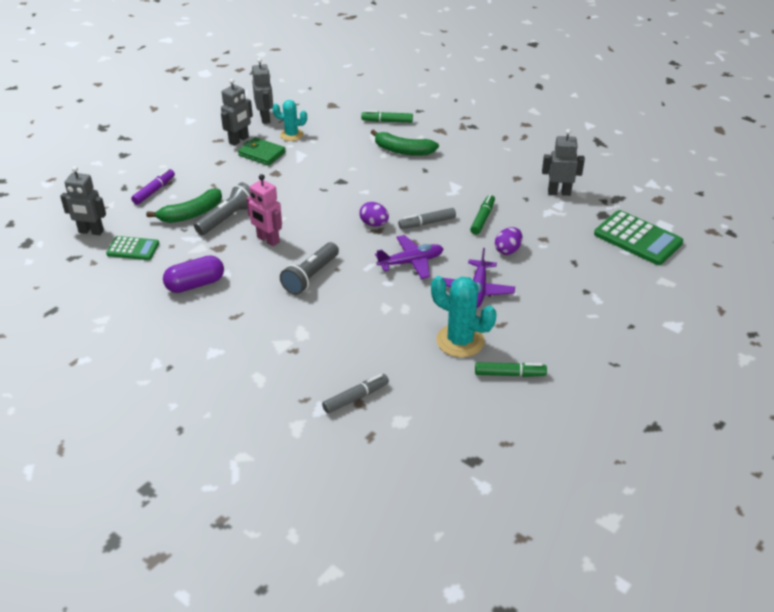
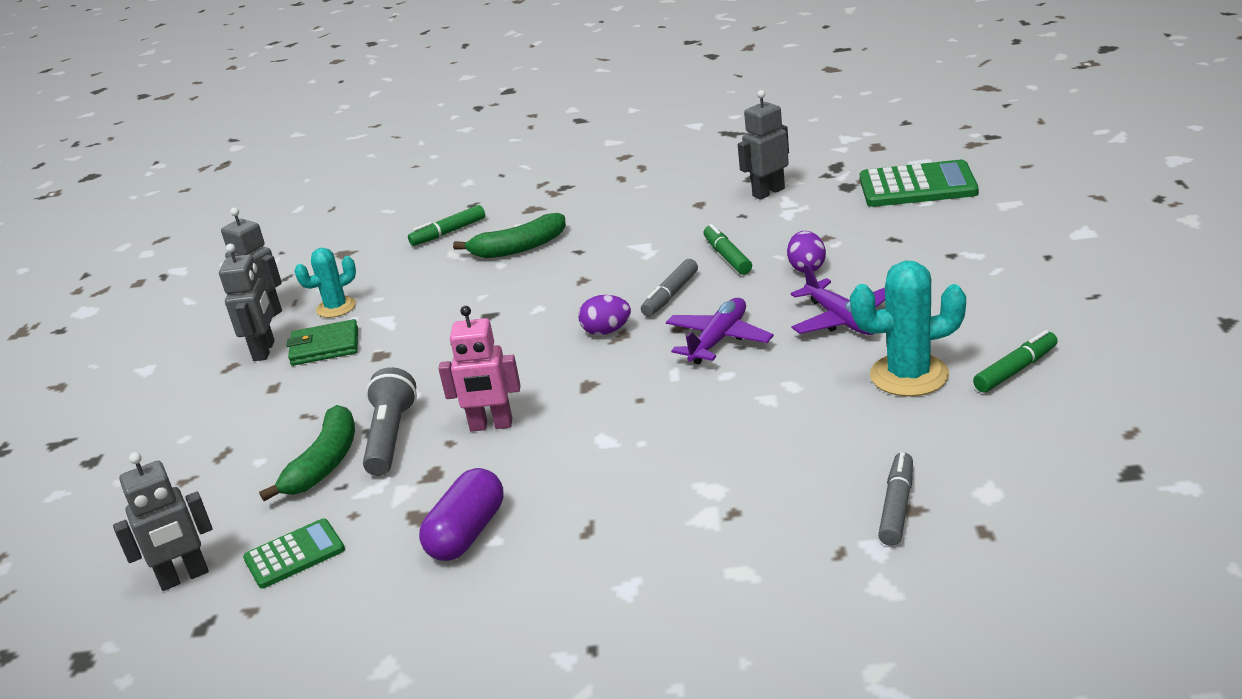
camera: 35 degrees left, 10 degrees down
purple marker [131,169,175,205] -> none
grey flashlight [280,242,339,295] -> none

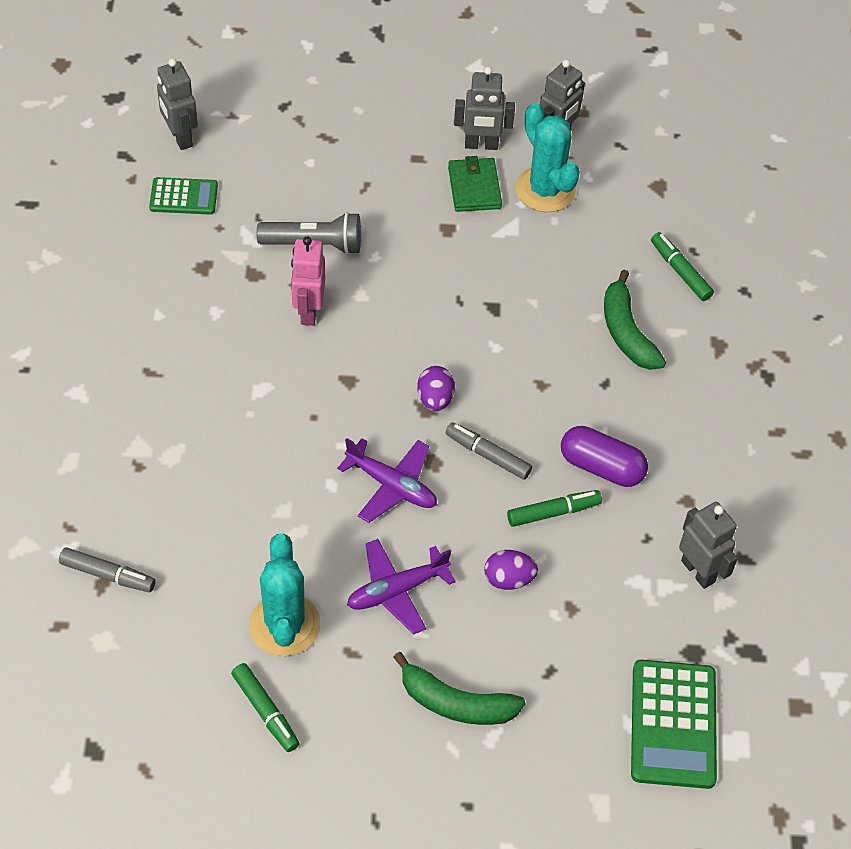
camera: 85 degrees right, 25 degrees up
green calculator [243,518,345,588] -> green calculator turned 60 degrees counterclockwise [149,177,218,215]
green banana [259,405,355,501] -> green banana moved to [394,652,525,725]
turquoise cactus [294,248,356,318] -> turquoise cactus [516,103,580,212], size x1.58
purple capsule [419,468,503,561] -> purple capsule moved to [561,426,648,487]

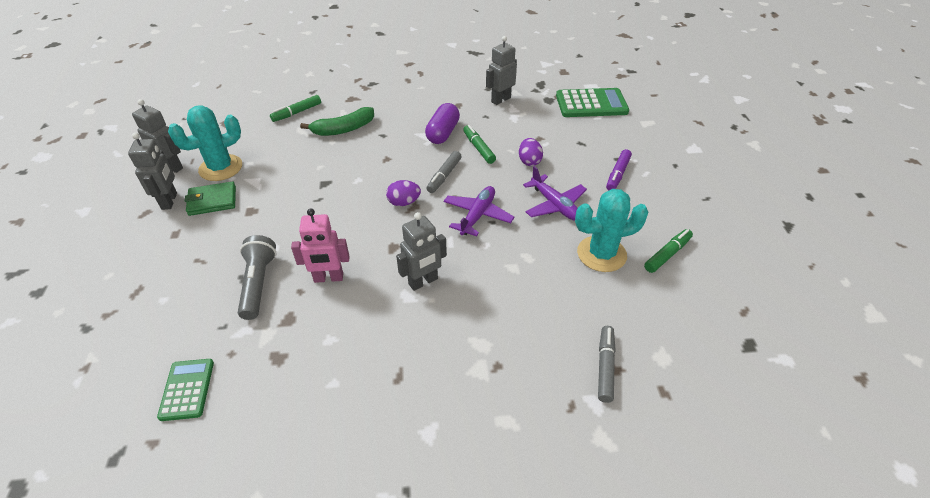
camera: 95 degrees left, 10 degrees down
grey robot [157,58,198,150] -> grey robot moved to [396,212,447,291]
green banana [394,652,525,725] -> purple marker [606,149,632,190]

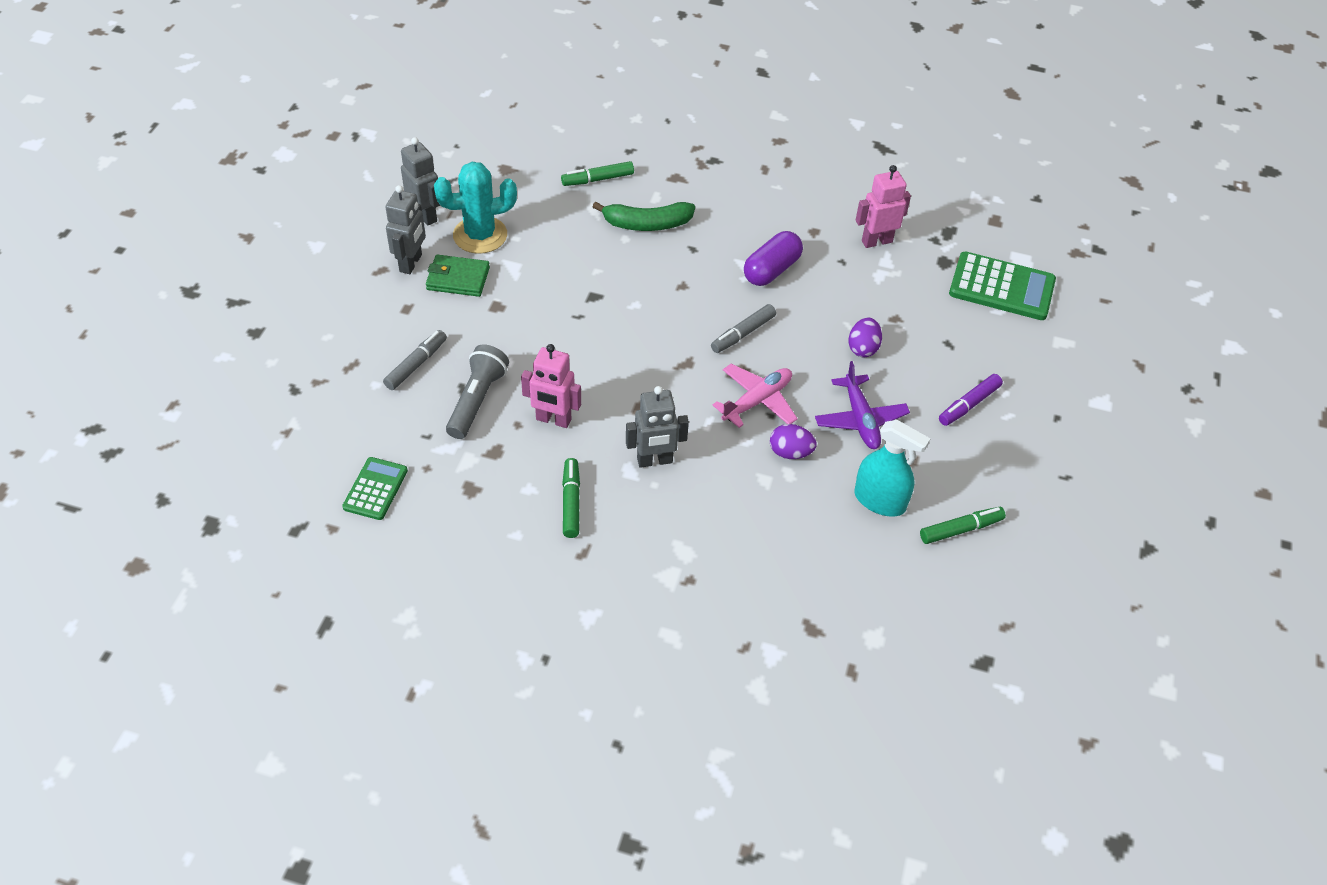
camera: 20 degrees right, 5 degrees up
purple egg [386,180,421,206] -> purple egg moved to [770,424,817,459]
purple plane [444,186,514,236] -> pink plane [713,364,798,428]
green marker [463,125,496,164] -> green marker moved to [562,458,580,538]
grey robot [486,36,517,105] -> pink robot [856,165,911,248]
turquoise cactus [575,189,648,272] -> turquoise spray bottle [854,420,931,516]
grey marker [598,326,616,403] -> grey marker moved to [383,330,447,390]

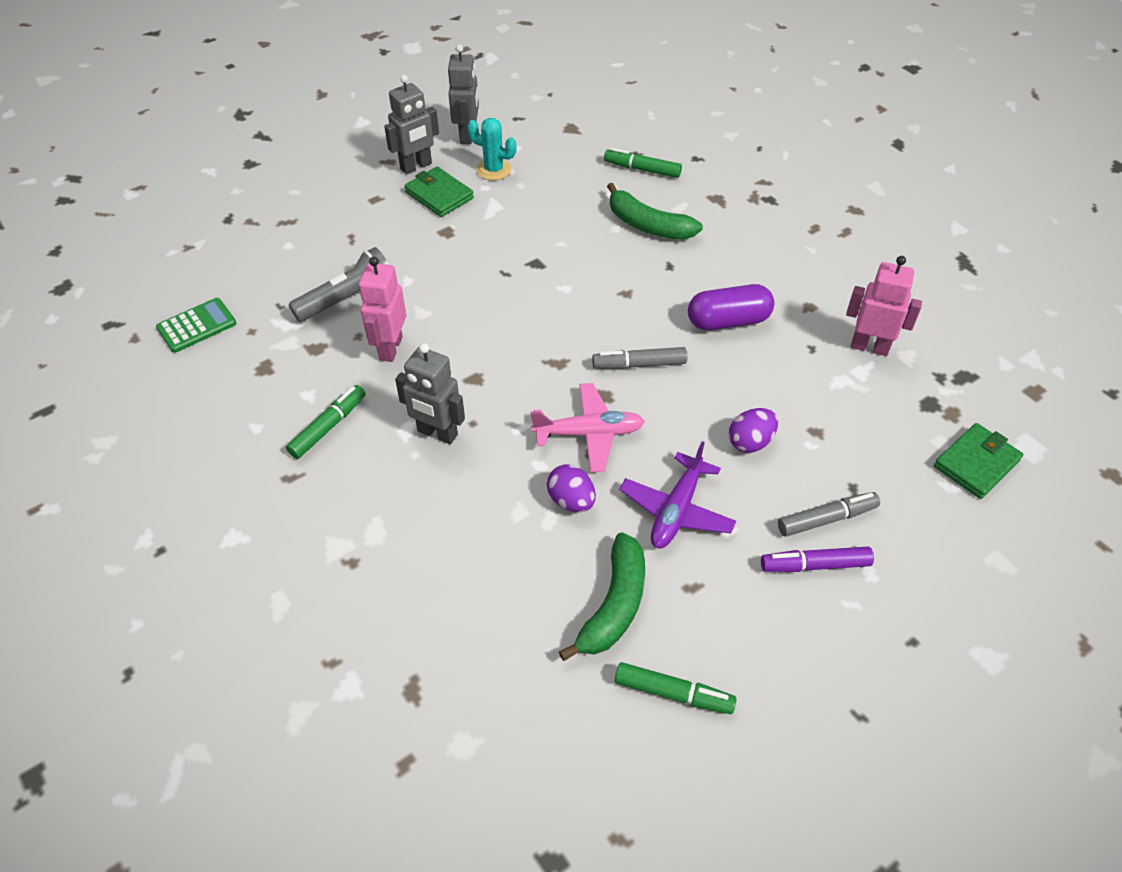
camera: 40 degrees right, 0 degrees up
grey marker [383,330,447,390] -> grey marker moved to [778,492,880,536]
turquoise cactus [434,162,517,254] -> turquoise cactus [467,118,516,180], size x0.63
pink robot [521,344,581,428] -> pink robot turned 45 degrees clockwise [359,257,406,362]
turquoise spray bottle [854,420,931,516] -> green banana [559,532,645,661]
green calculator [949,251,1056,320] -> green wallet [934,423,1023,499]

